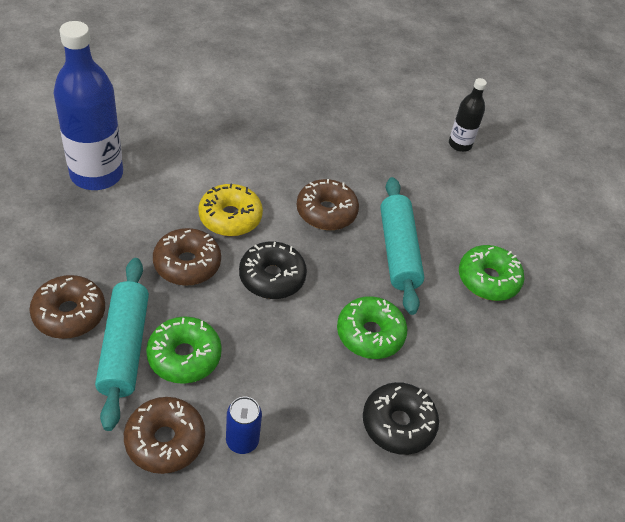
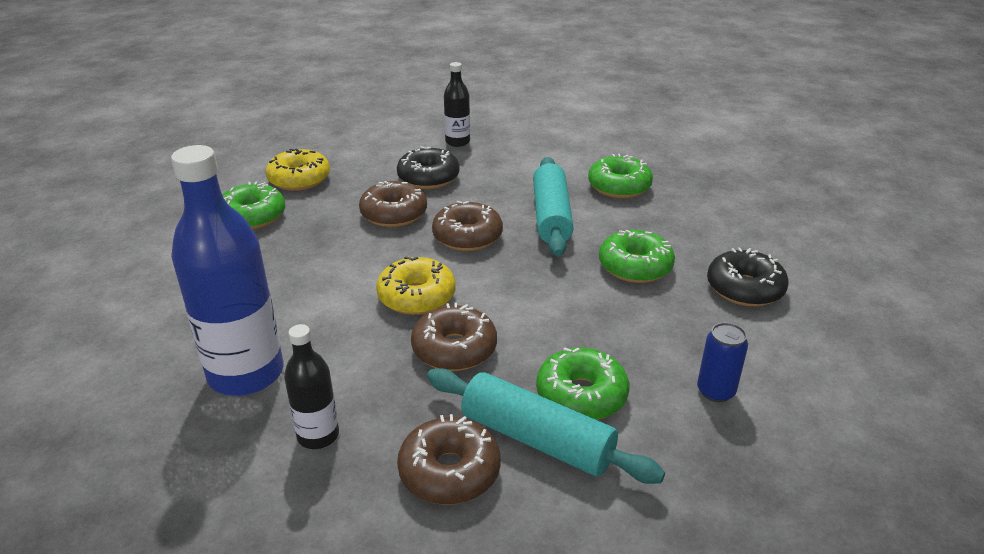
camera: 50 degrees left, 15 degrees down
brown donut [124,397,205,474] -> brown donut moved to [359,181,427,227]
black donut [239,241,307,299] -> black donut moved to [397,146,460,189]
turquoise rolling pin [380,177,424,315] -> turquoise rolling pin turned 60 degrees clockwise [533,157,574,257]
none -> green donut [222,181,285,230]
none -> yellow donut [265,148,330,191]
none -> black bottle [284,324,339,449]

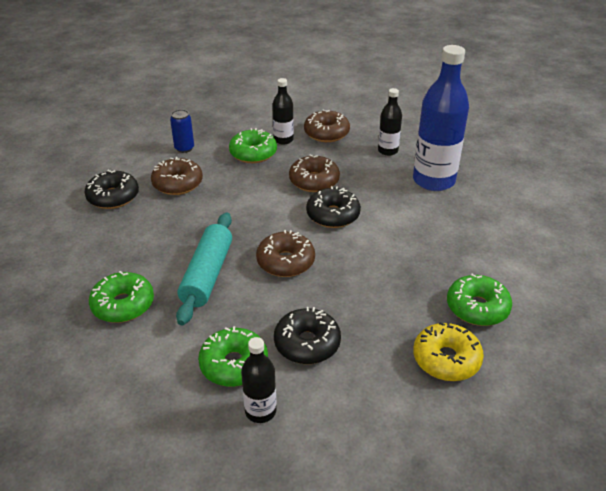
camera: 170 degrees left, 5 degrees up
brown donut [359,181,427,227] -> brown donut moved to [151,157,203,195]
yellow donut [376,256,456,315] -> black donut [306,186,361,228]
turquoise rolling pin [427,368,665,484] -> black bottle [272,78,294,145]
green donut [599,230,675,283] -> green donut moved to [198,326,268,387]

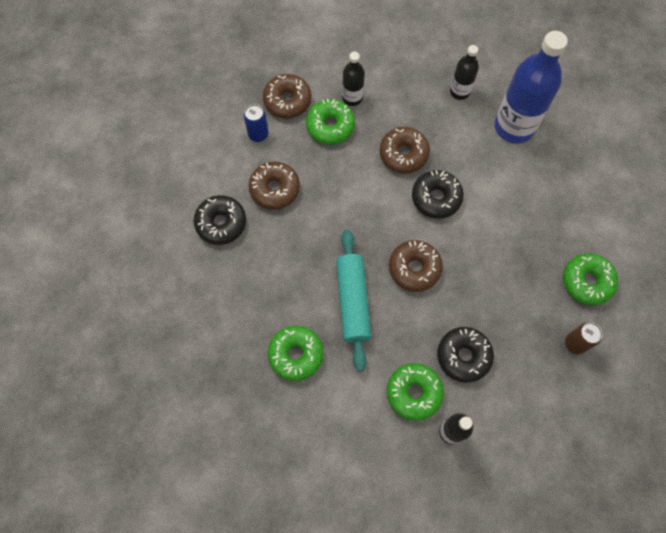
camera: 15 degrees left, 30 degrees up
brown donut [304,109,350,142] -> brown donut moved to [263,74,312,119]
yellow donut [413,322,484,381] -> brown can [565,322,603,354]

